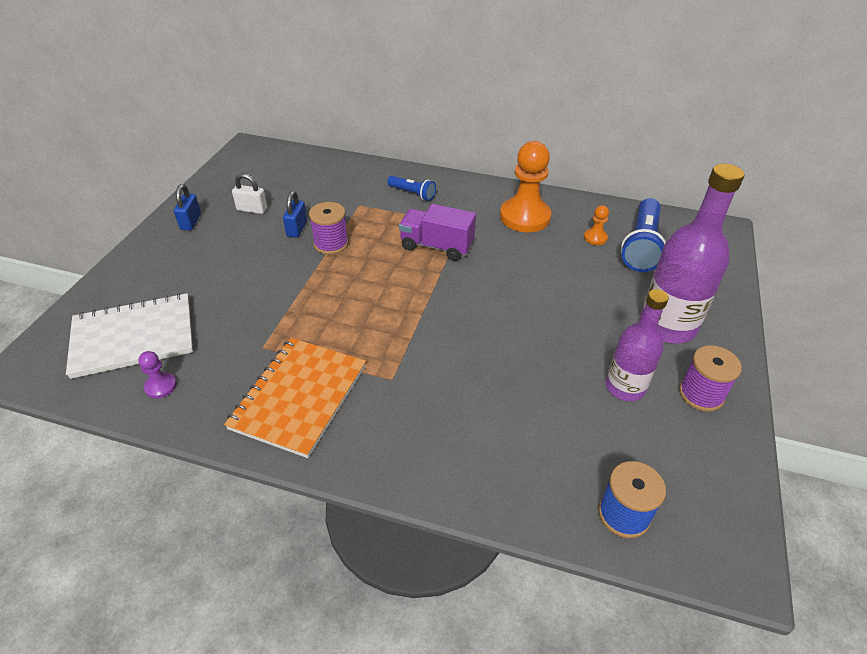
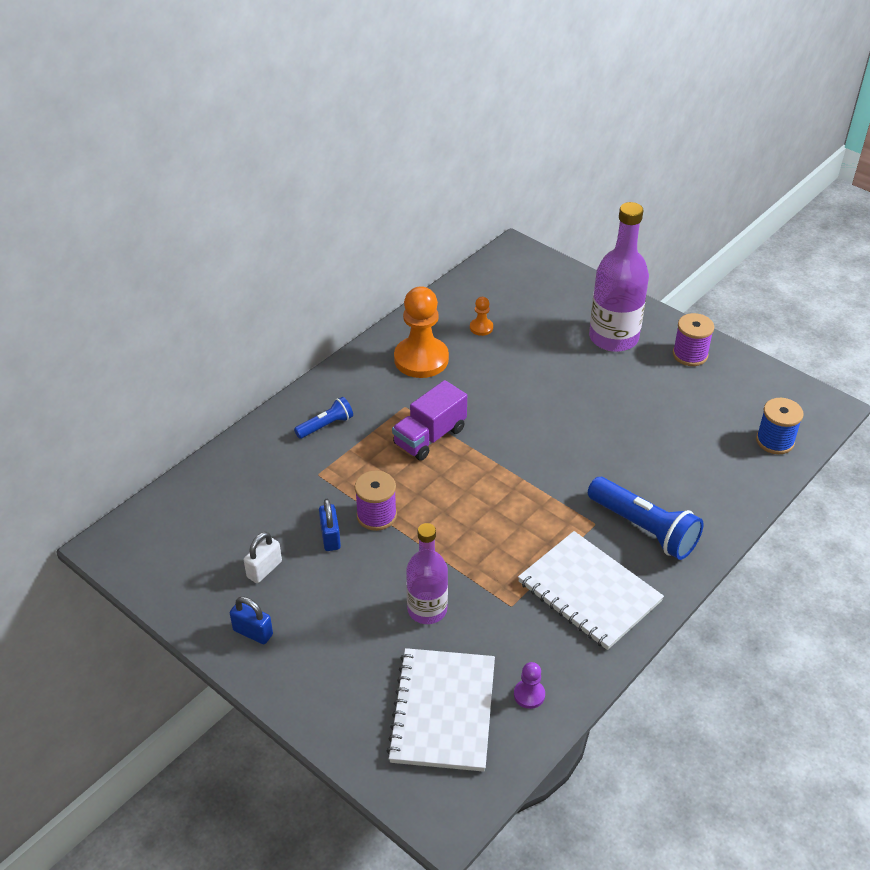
camera: 65 degrees left, 0 degrees up
orange notebook [224,338,366,458] -> white notebook [518,531,664,650]
blue padlock [283,191,307,238] -> blue padlock turned 45 degrees clockwise [319,499,341,551]
purple bottle [606,289,669,401] -> purple bottle moved to [406,523,448,624]
blue flashlight [621,198,666,272] -> blue flashlight moved to [588,477,704,560]

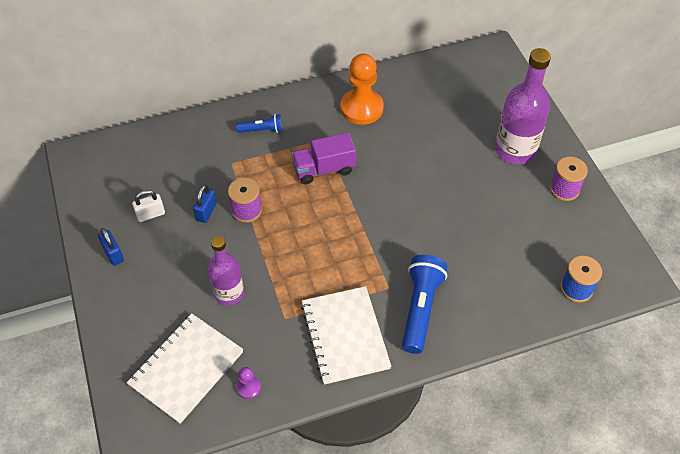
camera: 30 degrees right, 10 degrees up
orange pawn [470,297,493,336] -> none
blue flashlight [588,477,704,560] -> blue flashlight turned 150 degrees counterclockwise [402,255,447,354]

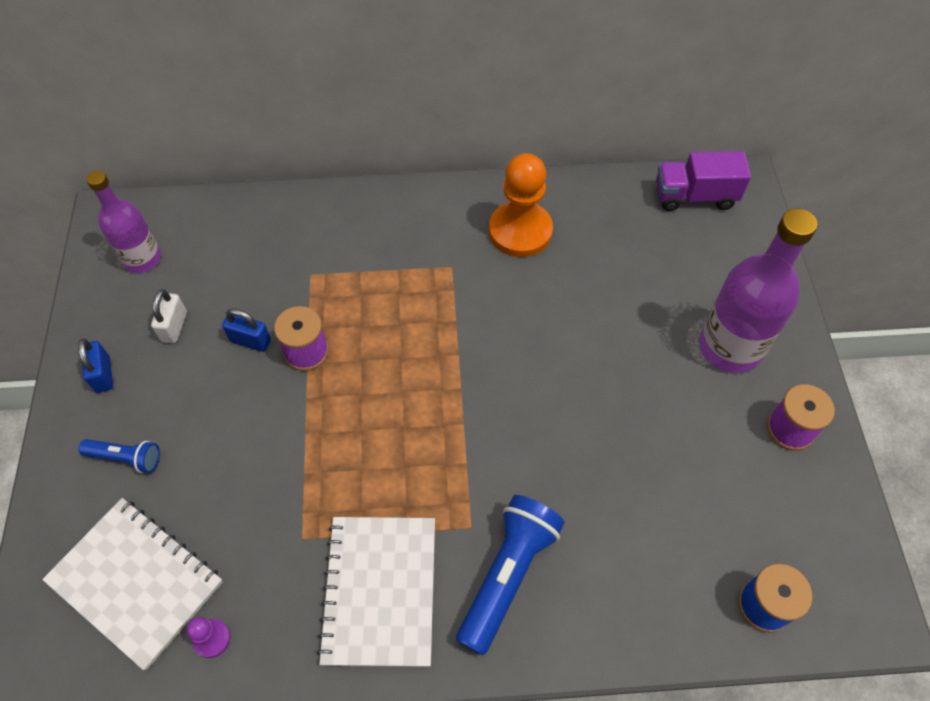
camera: 15 degrees right, 5 degrees up
white notebook [127,313,243,424] -> white notebook turned 75 degrees clockwise [42,498,223,670]
white padlock [132,190,165,222] -> white padlock turned 75 degrees counterclockwise [151,289,187,343]
blue padlock [193,185,217,223] -> blue padlock turned 75 degrees clockwise [222,308,271,352]
purple bottle [208,236,244,306] -> purple bottle moved to [86,171,161,273]
blue flashlight [236,114,282,133] -> blue flashlight moved to [78,439,160,473]
purple truck [292,132,356,184] -> purple truck moved to [656,151,751,211]

